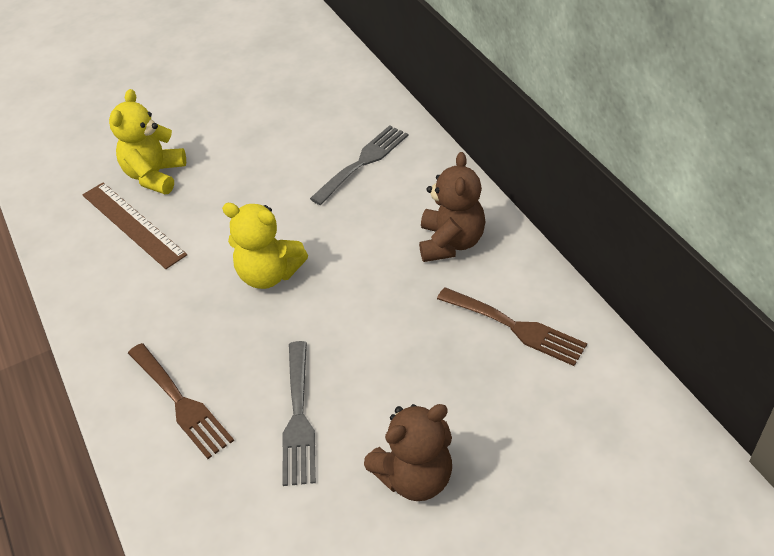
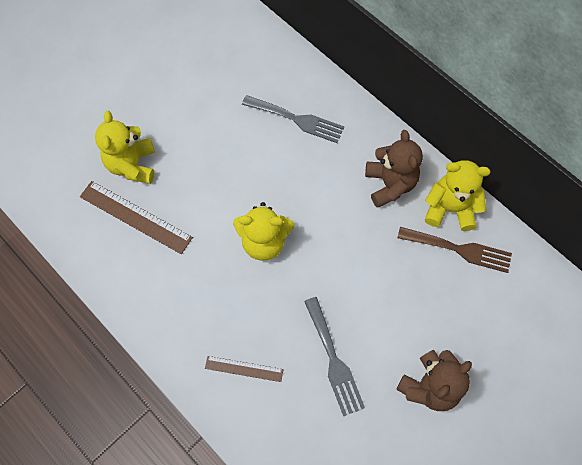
camera: 20 degrees left, 20 degrees up
brown fork [128,343,234,459] -> brown ruler [205,356,284,382]
grey fork [310,125,408,205] -> grey fork turned 90 degrees clockwise [242,95,344,143]
none -> yellow teddy bear [425,160,491,231]

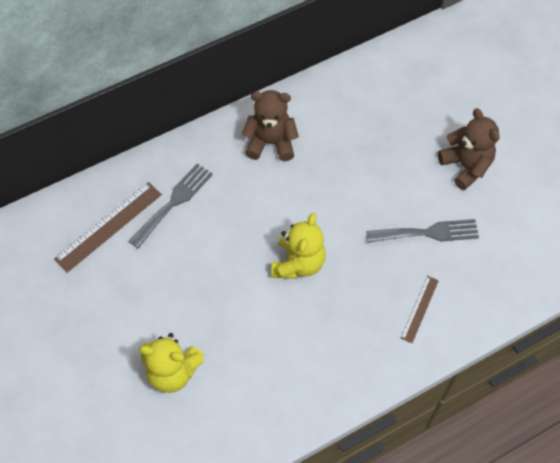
camera: 75 degrees left, 5 degrees down
brown ruler [80,181,193,254] -> brown ruler moved to [54,182,162,273]
brown fork [397,227,512,273] -> none
yellow teddy bear [425,160,491,231] -> none

